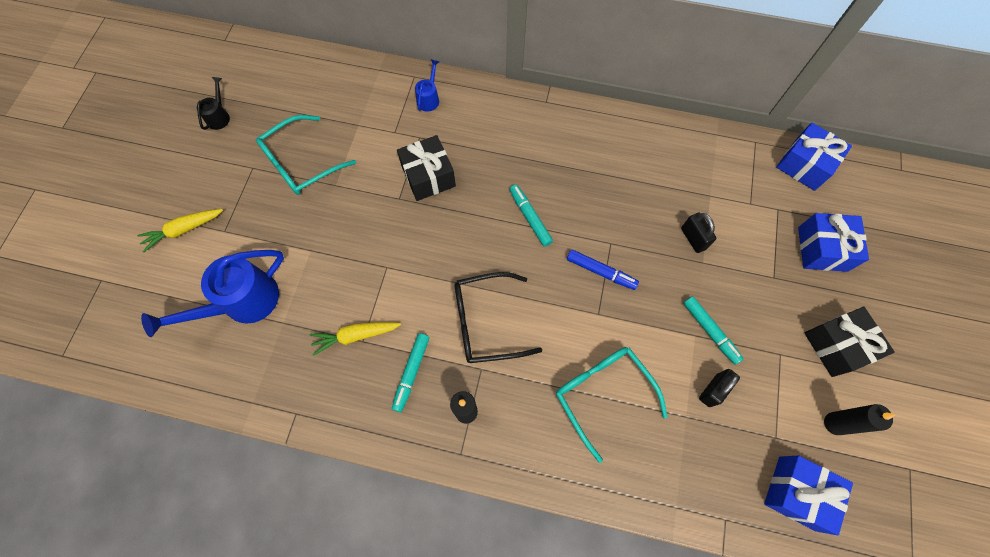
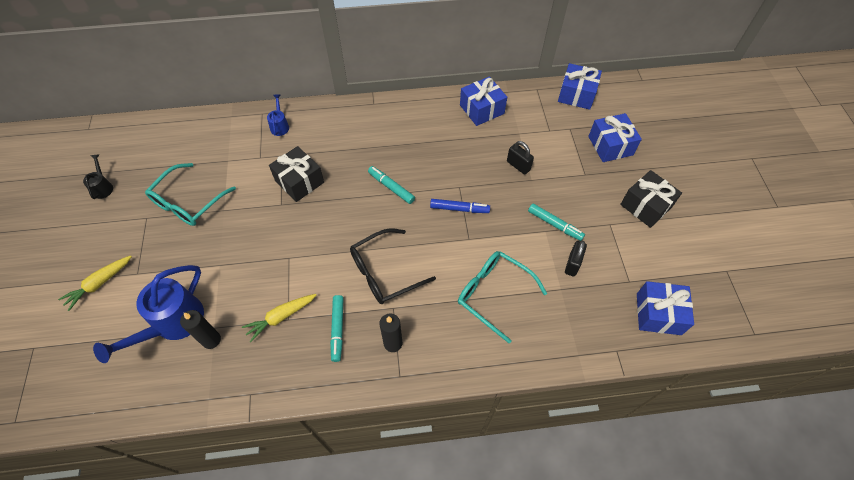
camera: 20 degrees left, 10 degrees down
black candle [824,404,895,435] -> black candle moved to [180,310,221,349]
none -> blue gift [460,76,507,126]

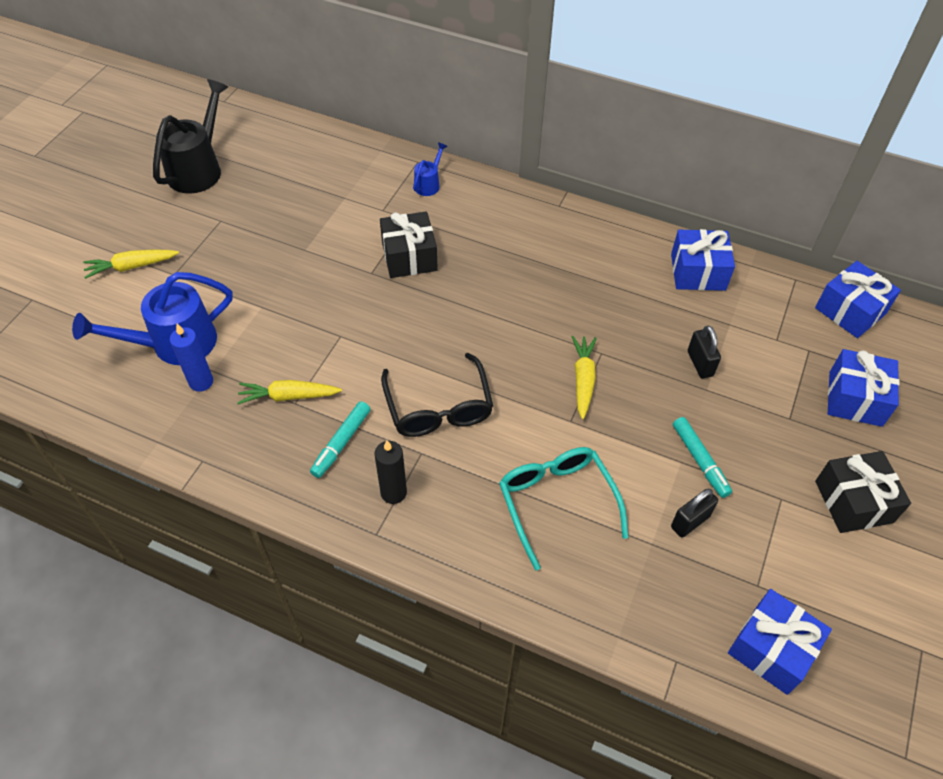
camera: 30 degrees right, 5 degrees down
black watering can [83,154,113,199] -> black watering can [153,79,228,194], size x2.09
turquoise glasses [145,163,236,226] -> none
black candle [180,310,221,349] -> blue candle [170,324,213,392]
black glasses [350,228,436,304] -> black glasses turned 105 degrees counterclockwise [381,353,493,437]
turquoise marker [368,166,415,204] -> none
blue marker [430,199,490,213] -> yellow carrot [572,336,597,419]

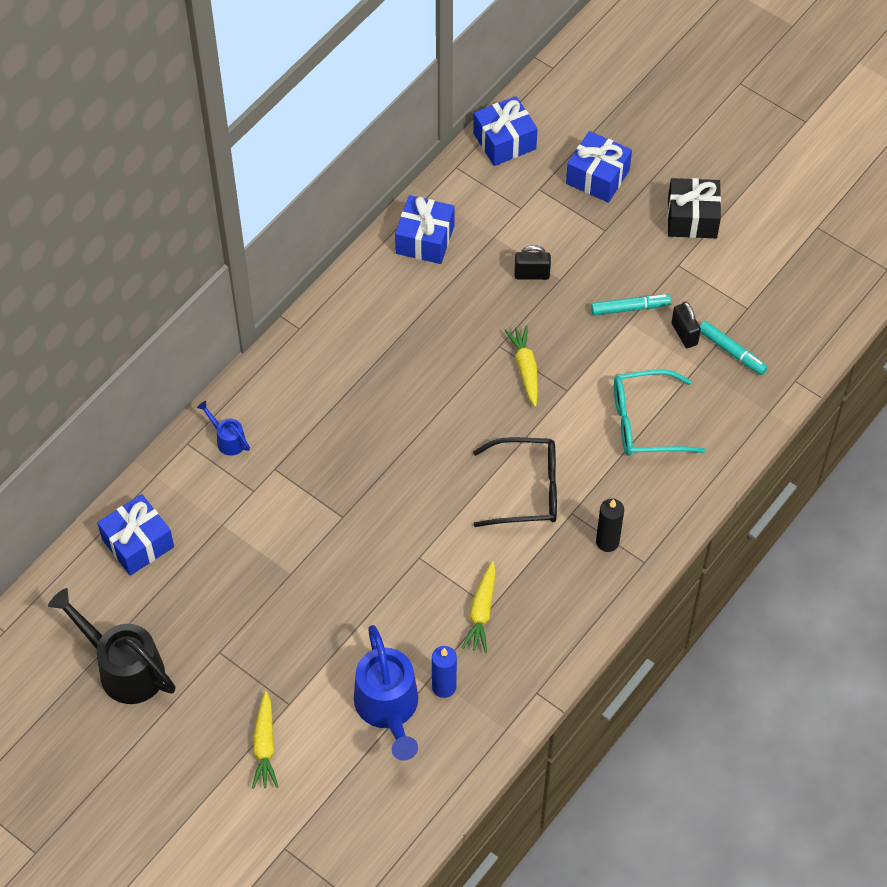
camera: 75 degrees left, 5 degrees up
turquoise marker [310,401,370,478] -> turquoise marker moved to [700,321,768,375]
black gift [380,211,438,278] -> none
yellow carrot [572,336,597,419] -> yellow carrot turned 60 degrees clockwise [505,325,538,407]
blue gift [728,589,832,695] -> blue gift moved to [97,494,174,576]

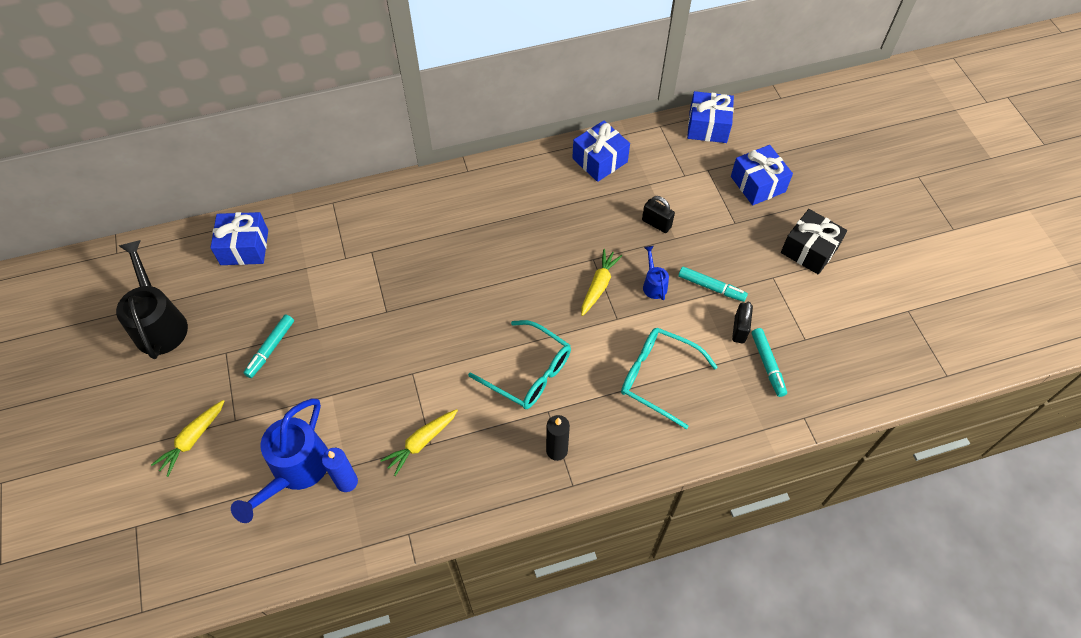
camera: 35 degrees right, 0 degrees up
blue watering can [197,401,250,456] -> blue watering can moved to [643,246,669,300]
black glasses [473,437,557,527] -> turquoise glasses [468,320,571,409]
none -> turquoise marker [243,314,294,378]

